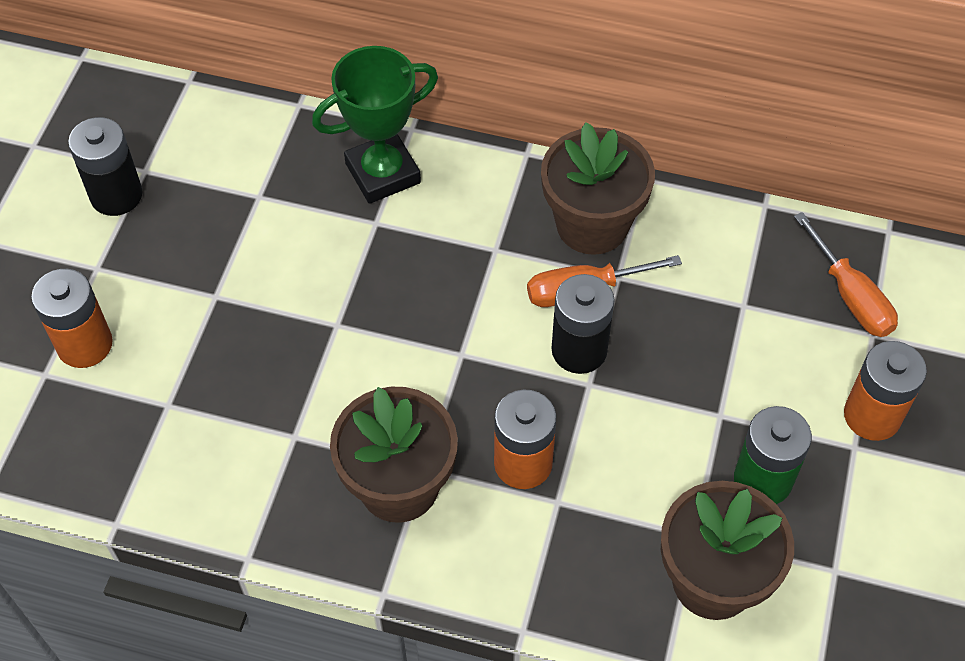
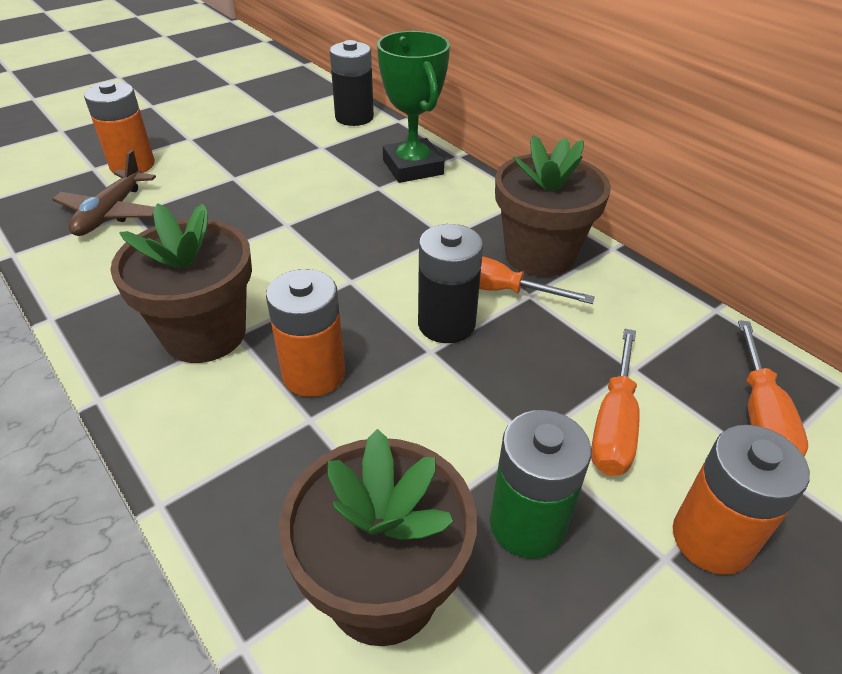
camera: 35 degrees right, 15 degrees down
black battery [68,117,143,216] -> black battery moved to [330,40,374,126]
green trophy [312,46,438,204] -> green trophy turned 60 degrees clockwise [377,31,450,183]
none -> brown plane [52,150,156,236]
none -> orange screwdriver [591,328,640,476]

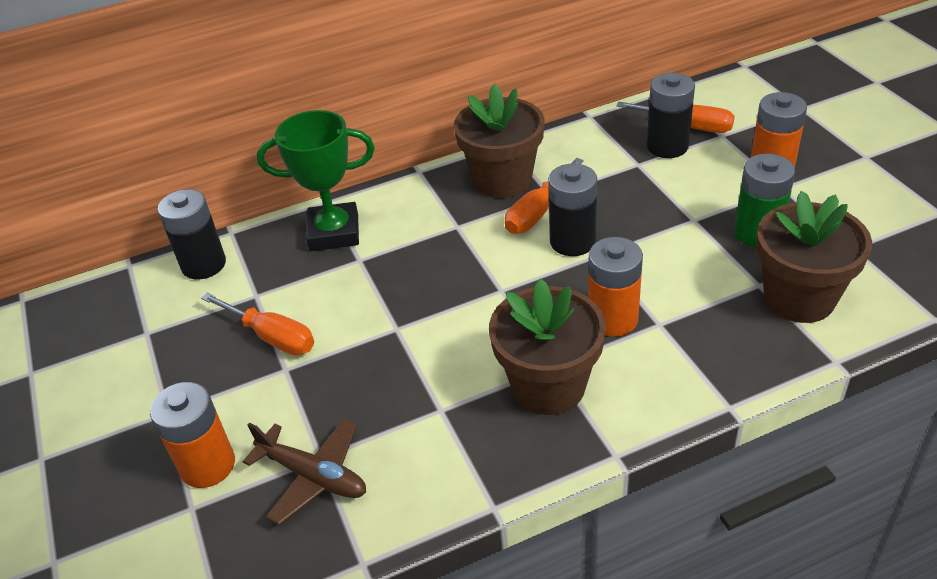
camera: 70 degrees left, 0 degrees up
orange screwdriver [591,328,640,476] -> orange screwdriver moved to [201,293,314,355]
none -> black battery [647,73,695,158]

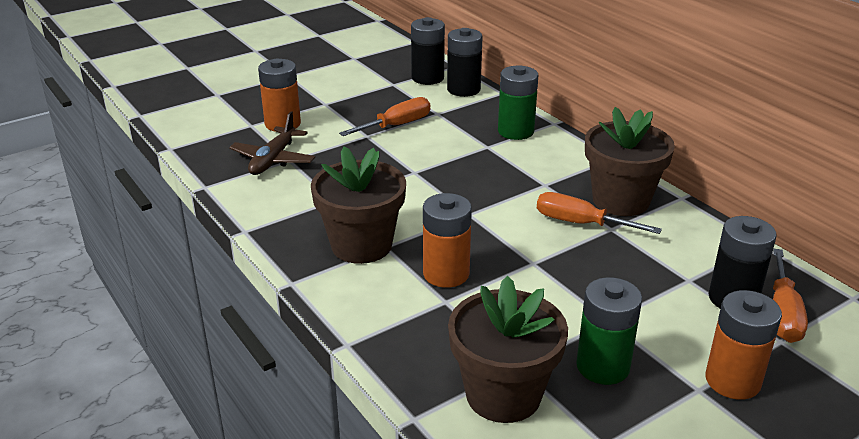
camera: 75 degrees right, 10 degrees down
orange screwdriver [201,293,314,355] -> orange screwdriver turned 150 degrees counterclockwise [339,97,430,136]
green trophy [257,110,375,251] -> green battery [498,65,538,140]
black battery [548,163,597,256] -> black battery moved to [411,17,445,85]

